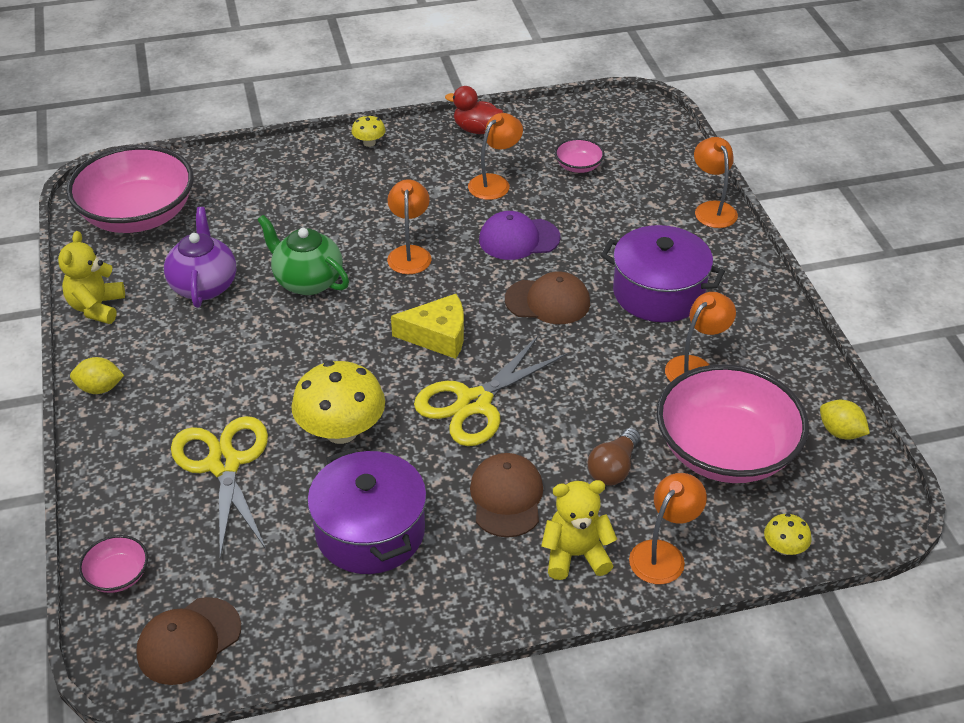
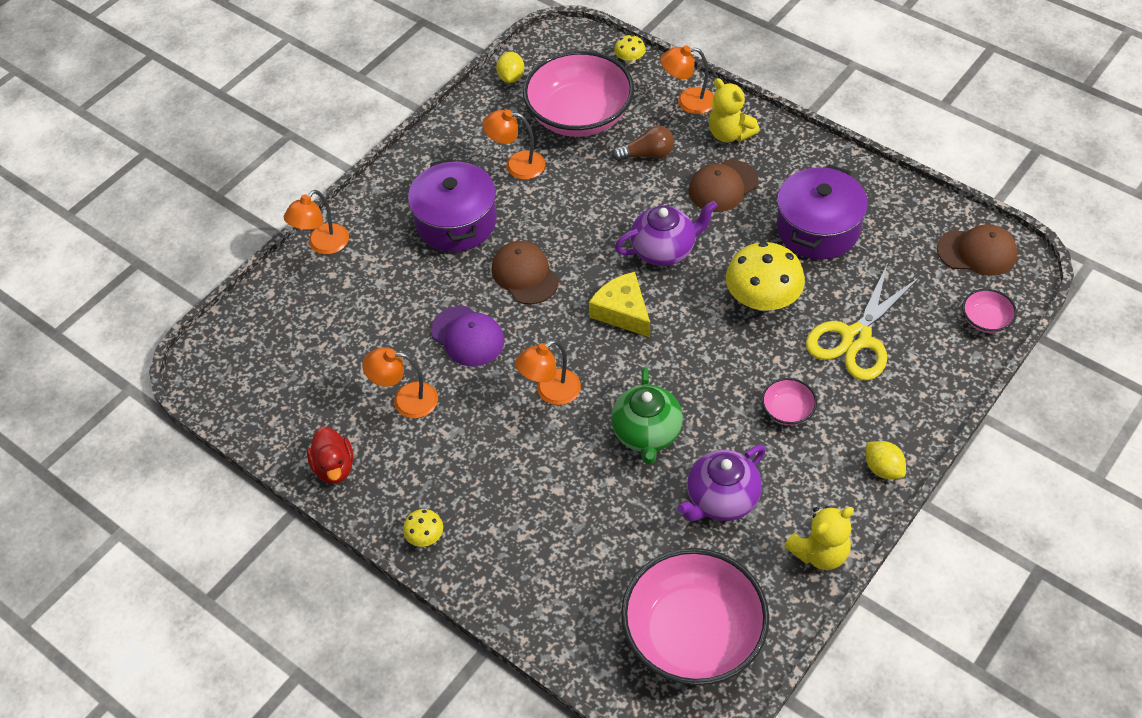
camera: 125 degrees left, 10 degrees up
yellow scissors [414,335,568,446] -> purple teapot [615,200,718,266]
pink bowl [555,138,605,173] -> pink bowl moved to [762,378,817,425]

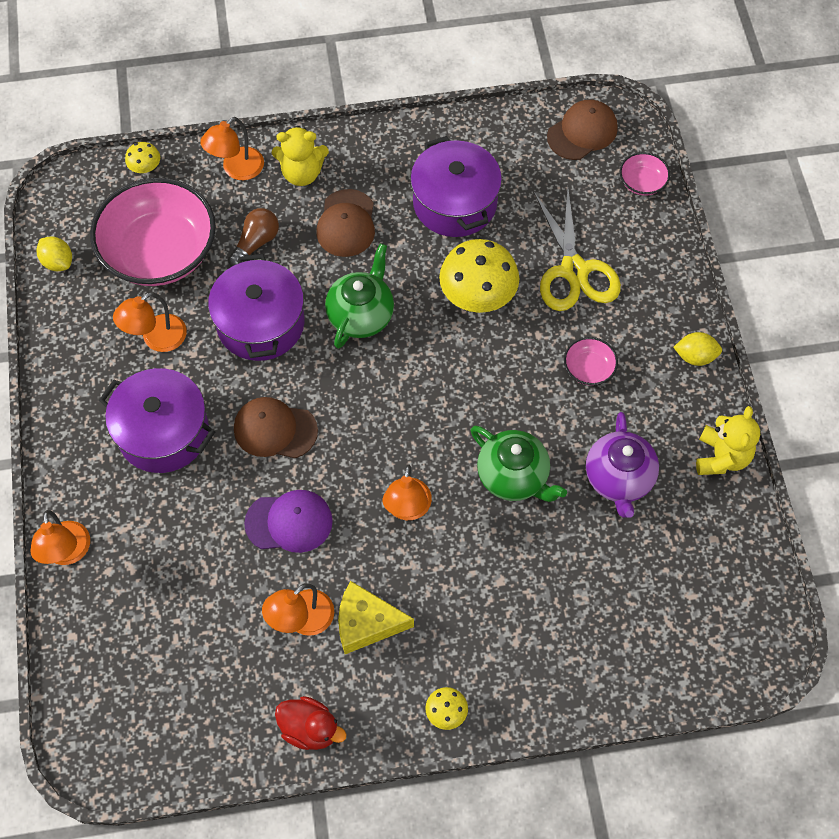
camera: 50 degrees left, 10 degrees up
yellow cheese [589,272,650,337] -> yellow cheese moved to [338,581,414,654]
purple teapot [615,200,718,266] -> green teapot [325,243,394,349]
pink bowl [621,548,769,685] -> none
none -> purple pot [208,254,305,361]

